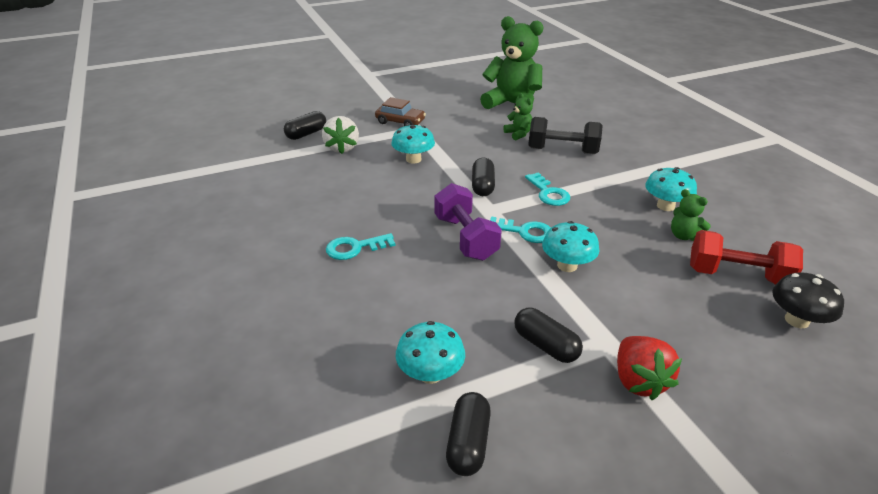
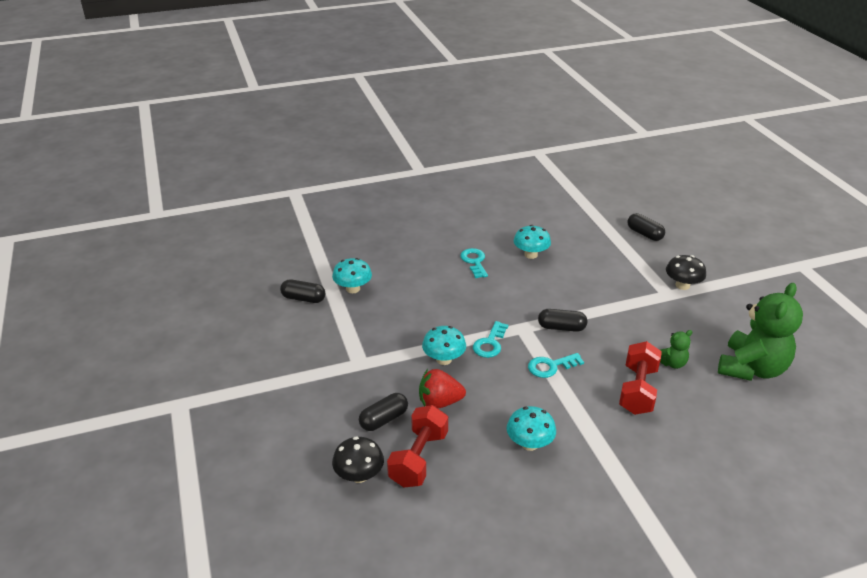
camera: 95 degrees right, 0 degrees up
white strawberry [322,116,359,154] -> none
brown car [375,97,426,126] -> black mushroom [666,255,706,290]
turquoise mushroom [391,124,435,164] -> turquoise mushroom moved to [514,225,551,259]
purple dumbbell [434,183,502,261] -> none
black capsule [514,307,583,363] -> black capsule moved to [359,393,408,431]
black dumbbell [528,117,603,154] -> red dumbbell [619,341,662,415]
red strawberry [617,336,682,400] -> red strawberry moved to [419,369,466,409]
green teddy bear [671,189,711,241] -> none

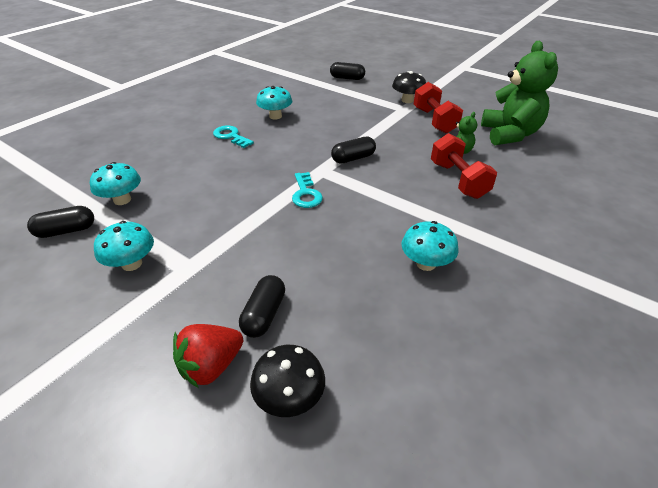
camera: 35 degrees left, 5 degrees up
red dumbbell [387,405,448,487] -> red dumbbell moved to [414,82,463,134]
red strawberry [419,369,466,409] -> red strawberry moved to [173,324,243,388]
turquoise mushroom [422,326,466,365] -> turquoise mushroom moved to [94,221,154,271]
turquoise key [528,353,584,378] -> none

